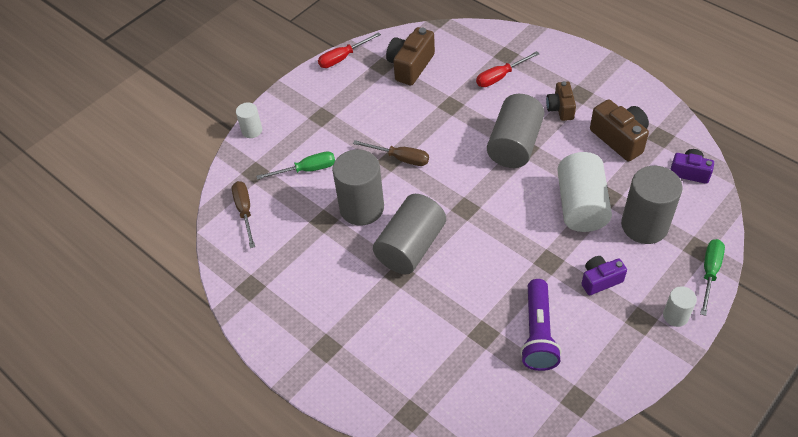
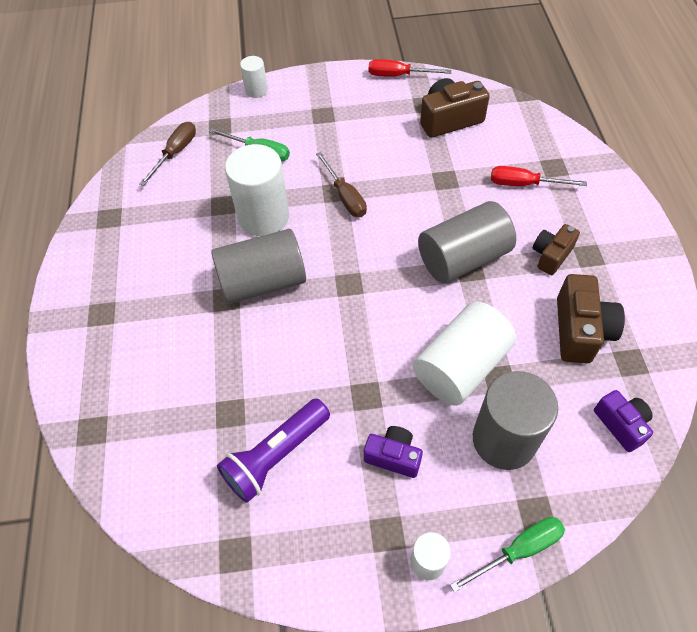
camera: 40 degrees right, 5 degrees up
grey cylinder [332,150,384,226] -> white cylinder [225,144,289,236]

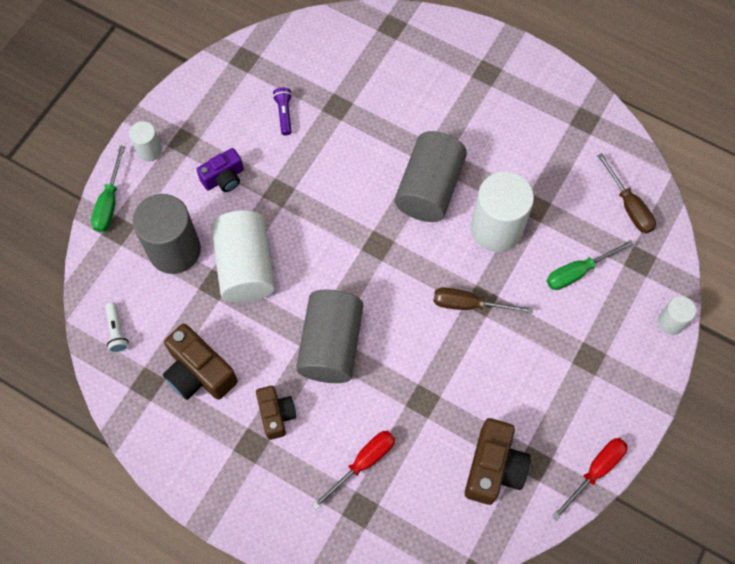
camera: 125 degrees right, 10 degrees up
purple flashlight [217,398,330,503] -> purple flashlight [273,88,292,135], size x0.50
purple camera [594,390,653,452] -> white flashlight [105,302,129,353]

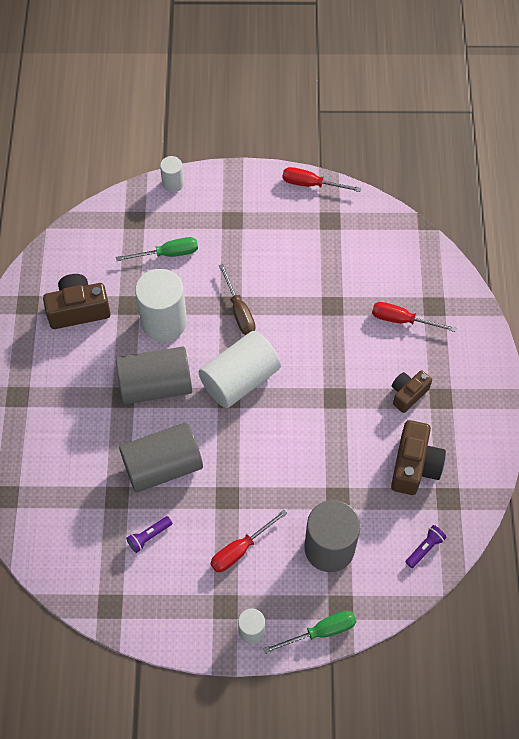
camera: 120 degrees left, 5 degrees down
white flashlight [105,302,129,353] -> purple flashlight [405,525,447,568]
purple camera [196,148,244,192] -> red screwdriver [210,510,288,572]
white cylinder [211,210,275,303] -> white cylinder moved to [199,331,281,408]
grey cylinder [296,289,363,383] -> grey cylinder moved to [119,423,203,493]
brown camera [465,418,531,505] -> brown camera moved to [43,274,111,329]
green screwdriver [547,240,634,290] -> green screwdriver turned 45 degrees counterclockwise [116,237,198,261]
brown screwdriver [597,153,656,234] -> none

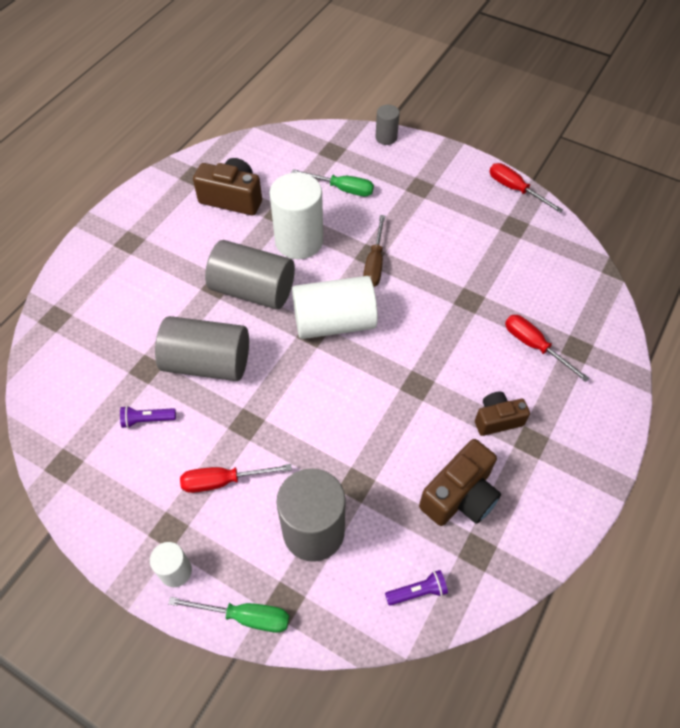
camera: 30 degrees right, 5 degrees down
white cylinder [160,156,184,192] -> grey cylinder [375,105,400,145]

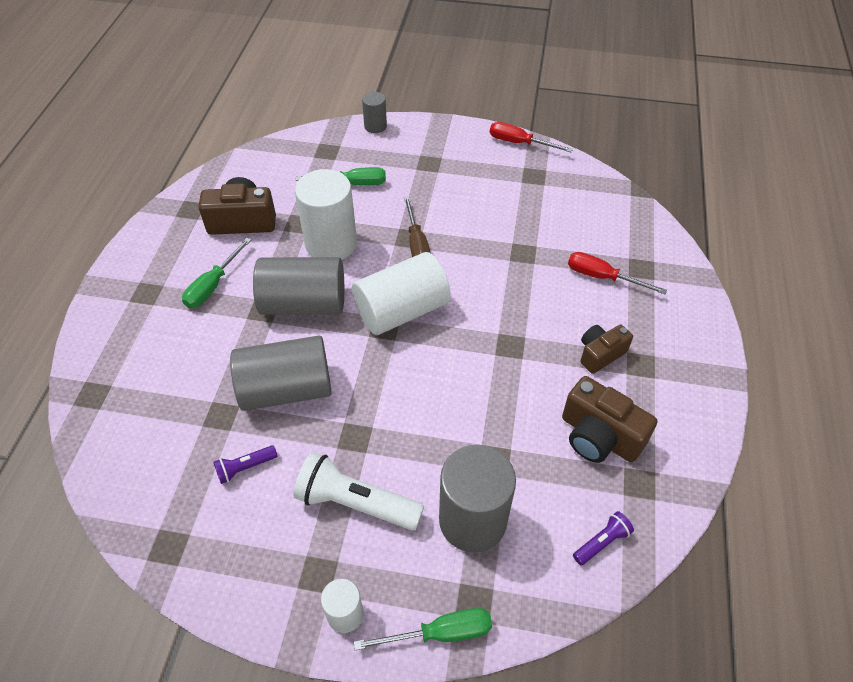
camera: 20 degrees left, 5 degrees down
red screwdriver [180,464,292,493] -> white flashlight [293,452,424,531]
brown camera [419,439,501,526] -> brown camera turned 105 degrees clockwise [562,376,657,463]
none -> green screwdriver [182,238,251,308]

